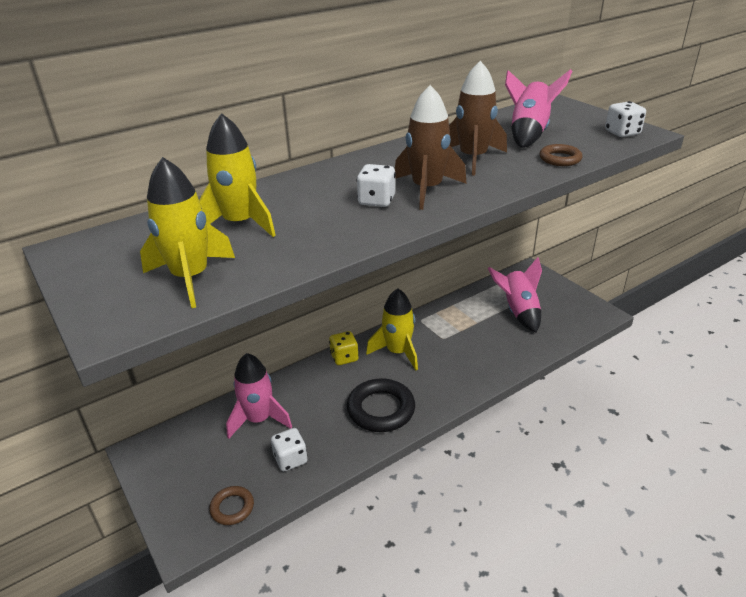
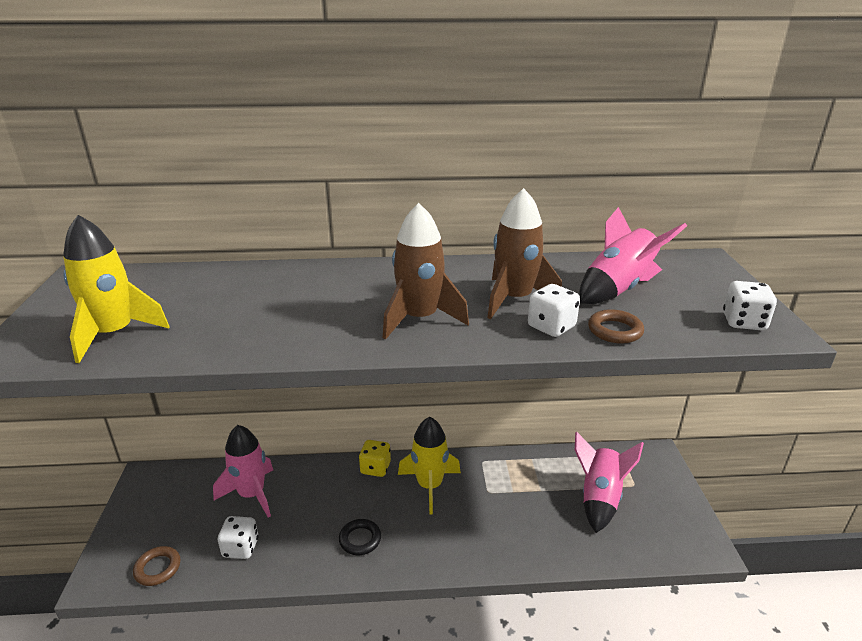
camera: 30 degrees right, 5 degrees down
yellow rocket [199,113,276,237] -> none
black ring [347,378,415,432] -> black ring [339,519,381,555], size x0.55
white dice [357,164,396,207] -> white dice moved to [528,284,580,337]

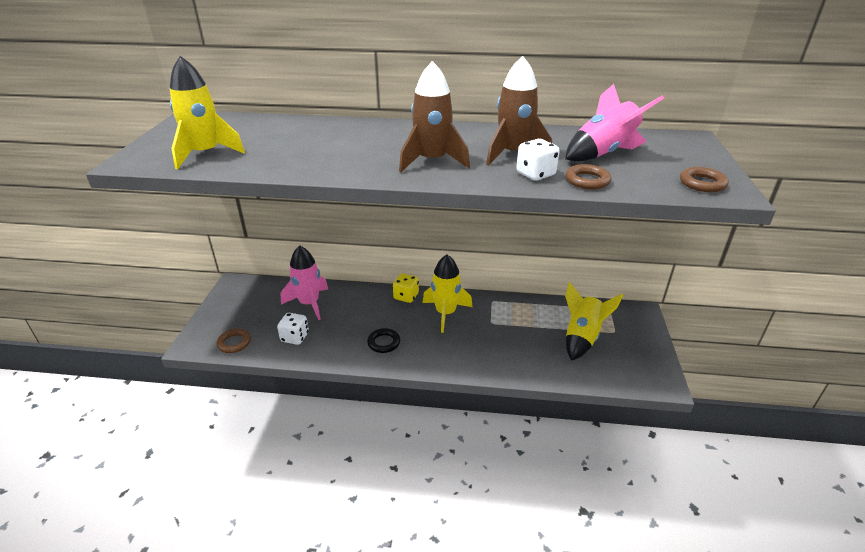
camera: 10 degrees right, 5 degrees up
pink rocket [575,432,644,533] -> yellow rocket [565,282,623,361]
white dice [723,281,777,330] -> brown ring [680,167,729,192]

